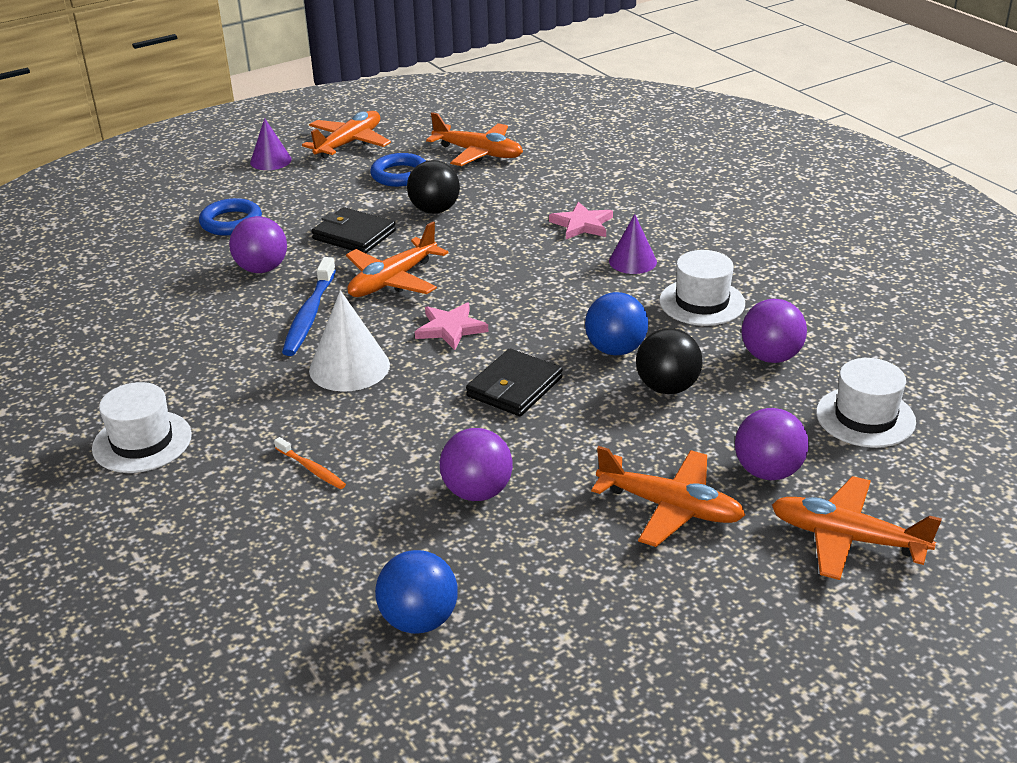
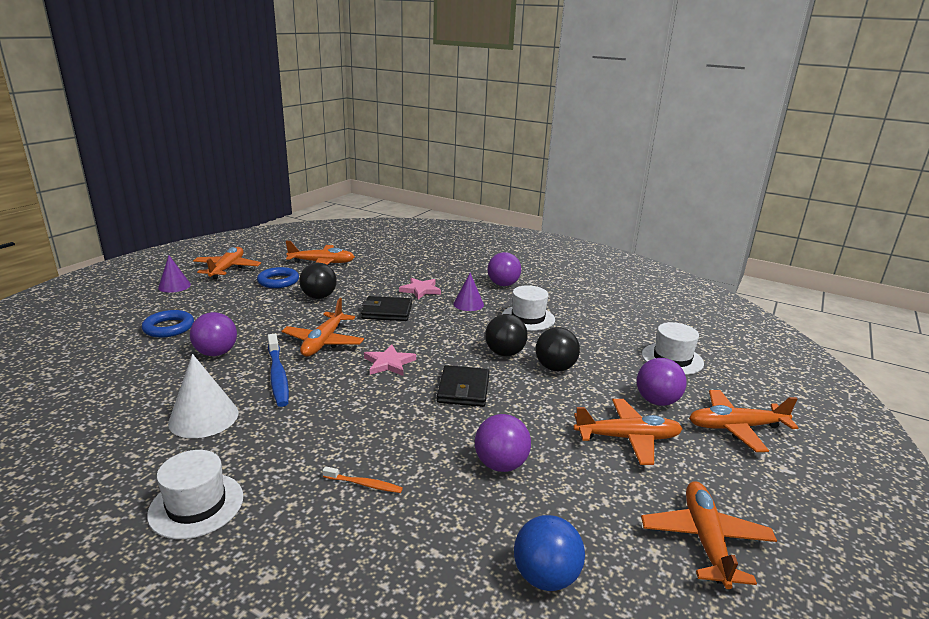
camera: 30 degrees left, 10 degrees down
white cone [309,290,390,392] -> white cone moved to [168,354,239,438]
black wallet [312,207,396,253] -> black wallet moved to [361,296,412,321]
blue ball [585,292,648,355] -> black ball [485,314,528,356]
purple ball [741,299,807,363] -> purple ball moved to [488,252,521,286]
none -> orange plane [641,481,777,589]

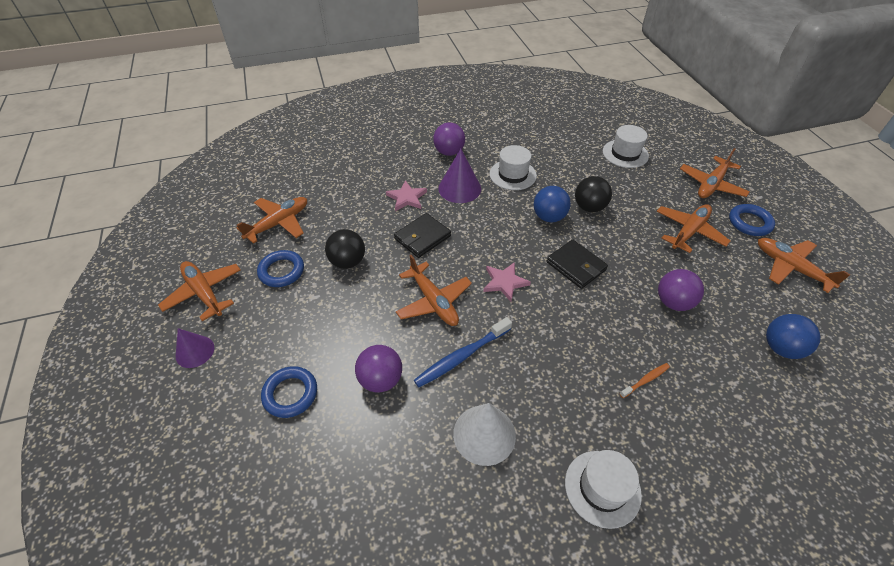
camera: 45 degrees left, 25 degrees up
blue toothbrush [268,334,289,407] -> blue toothbrush turned 120 degrees clockwise [414,317,512,387]
purple cone [453,273,484,311] -> purple cone [438,149,481,203], size x1.51
black ball [485,314,528,356] -> blue ball [534,186,571,222]
purple ball [637,358,687,406] -> none
none -> blue ring [729,204,775,236]

